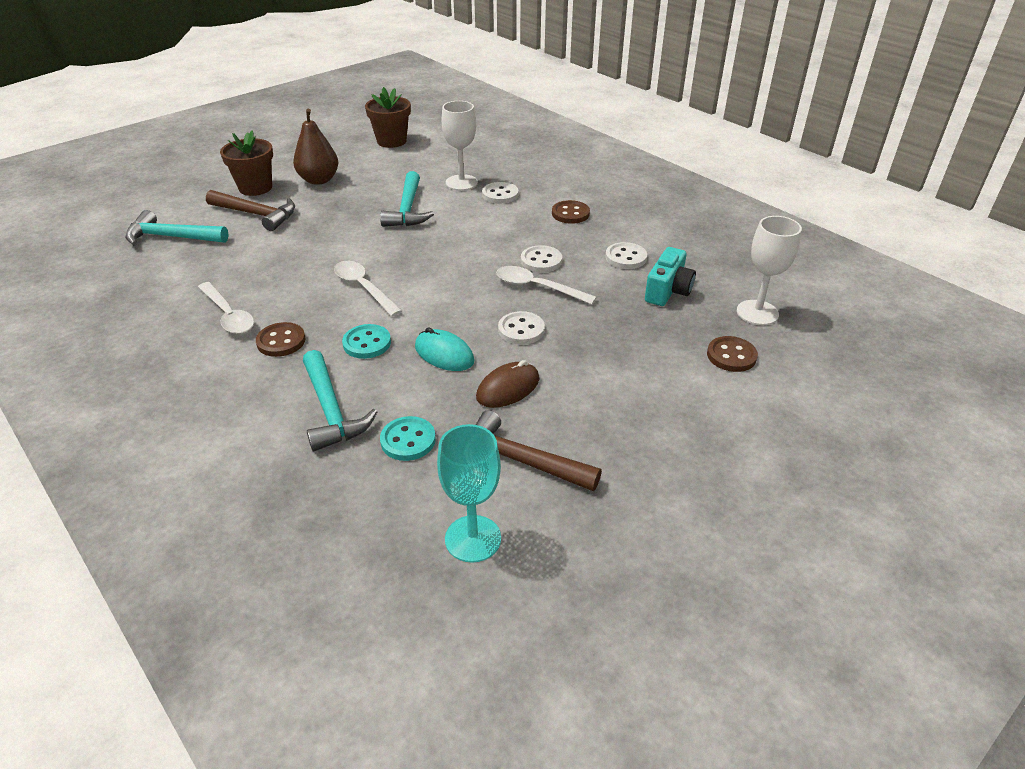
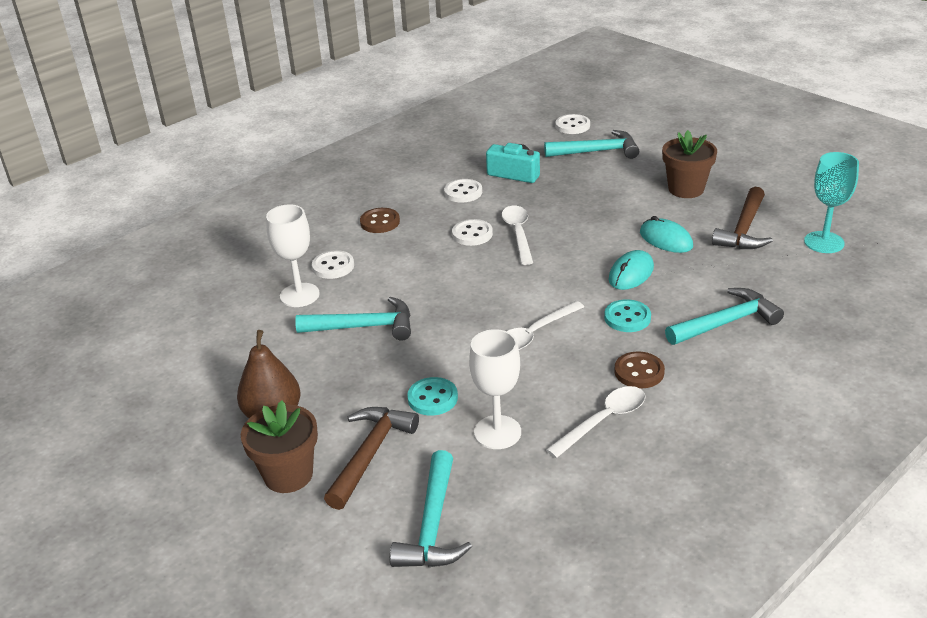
camera: 90 degrees left, 5 degrees down
brown flower pot [365,87,411,148] -> brown flower pot moved to [662,130,717,198]
turquoise button [380,416,436,461] -> turquoise button moved to [407,377,458,416]
brown mouse [476,360,539,408] -> turquoise mouse [640,216,693,253]
white spoon [496,266,597,304] -> white spoon turned 150 degrees clockwise [502,206,533,265]
white button [498,311,545,345] -> white button moved to [555,114,590,134]
brown button [707,336,758,372] -> turquoise hammer [544,130,639,159]
white goblet [737,216,802,325] -> white goblet moved to [469,329,521,449]

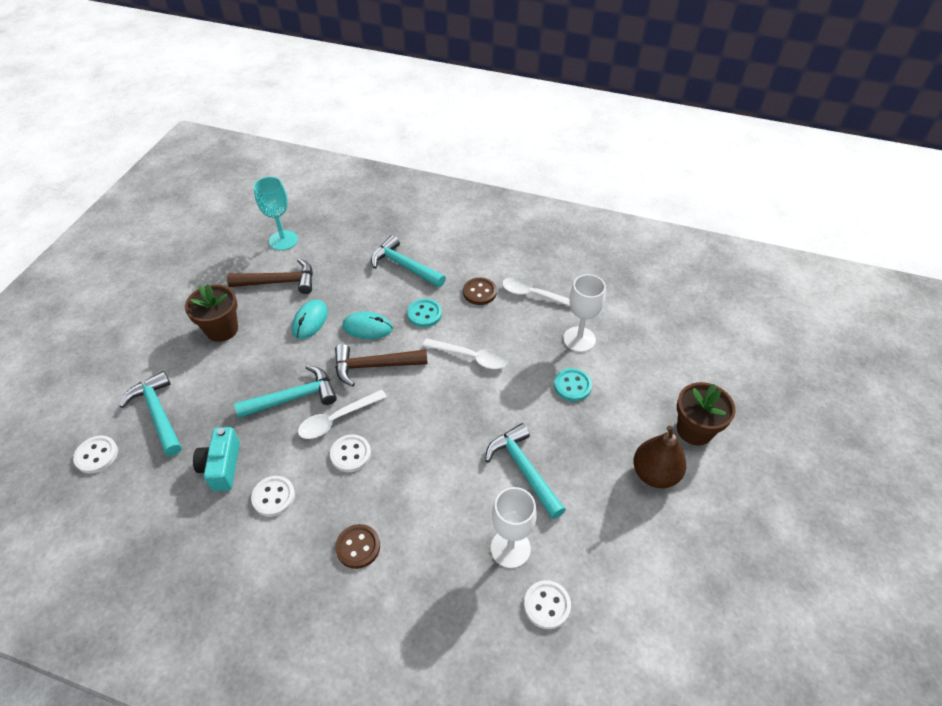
camera: 120 degrees left, 15 degrees up
white button [312,250,354,279] -> white button moved to [524,580,571,629]
brown hammer [324,407,419,510] -> brown hammer moved to [335,344,428,387]
turquoise hammer [390,450,472,567] -> turquoise hammer moved to [234,365,337,418]

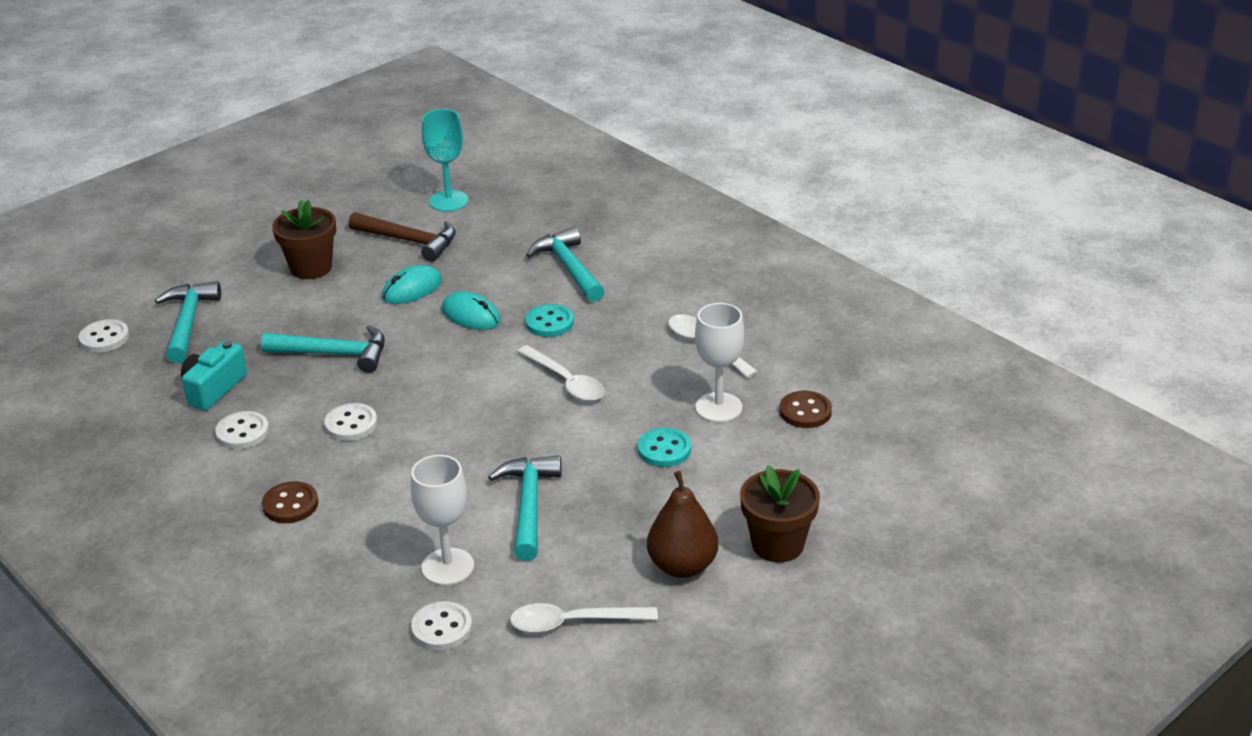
camera: 30 degrees right, 15 degrees down
white spoon [298,389,387,439] -> white spoon moved to [510,603,658,633]
brown hammer [335,344,428,387] -> none
brown button [463,277,497,305] -> brown button moved to [779,390,832,428]

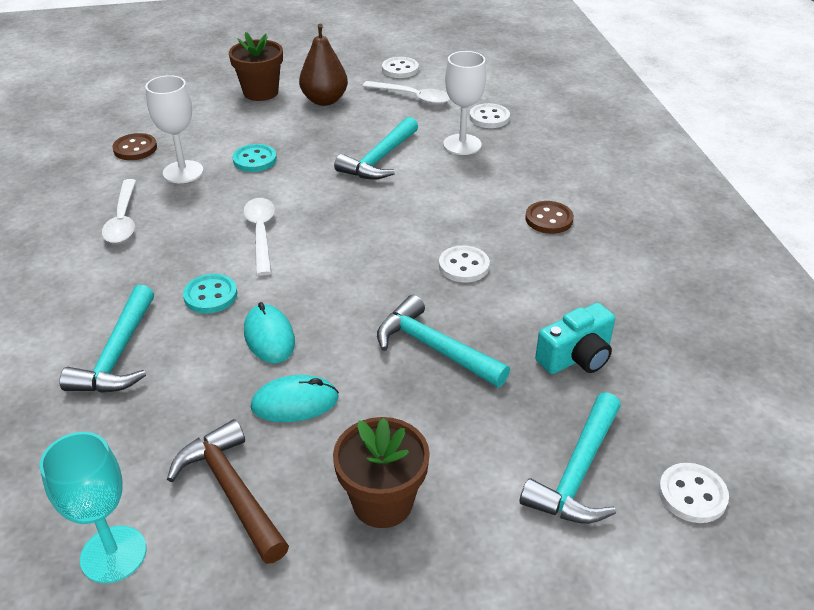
camera: 150 degrees left, 5 degrees up
white button [215,411,269,449] -> white button moved to [382,57,419,78]

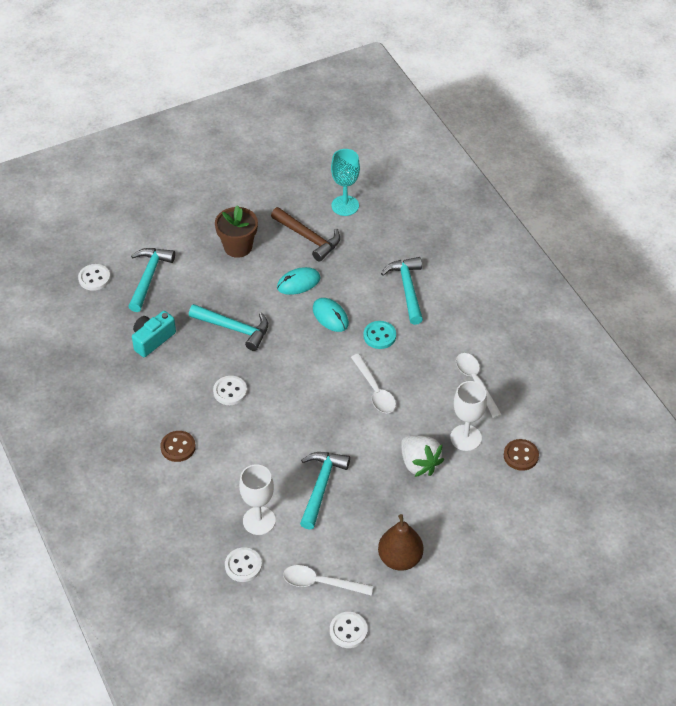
camera: 165 degrees right, 10 degrees up
brown flower pot [229,32,283,101] -> none
turquoise button [233,144,277,172] -> white strawberry [401,435,444,477]

